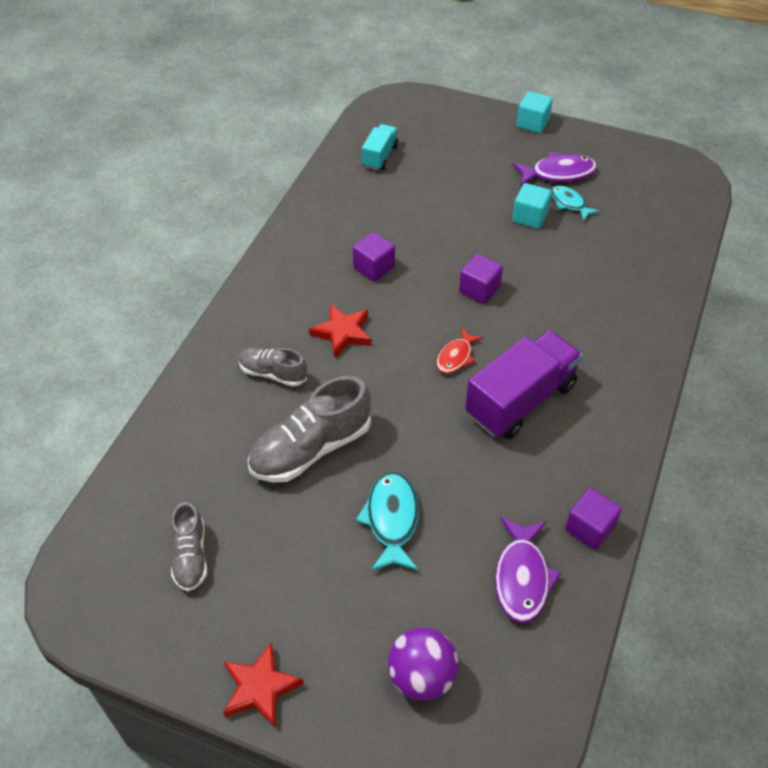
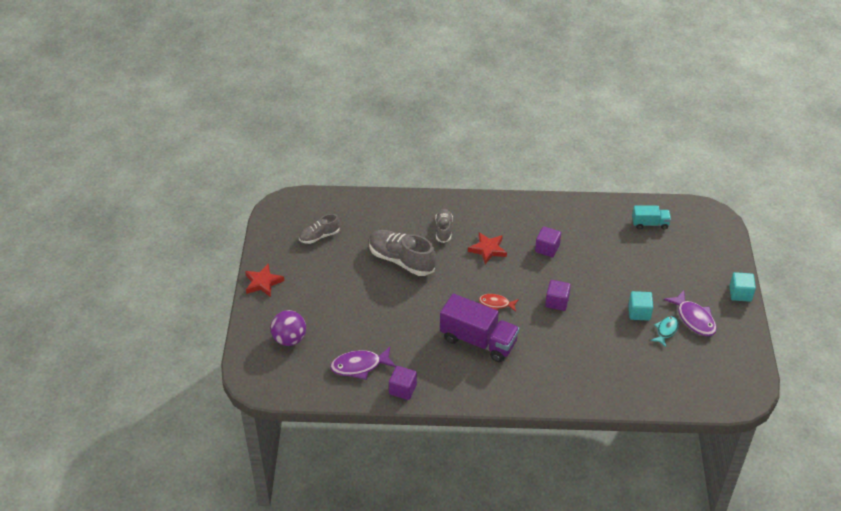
camera: 70 degrees right, 5 degrees down
turquoise fish [356,472,419,571] -> none

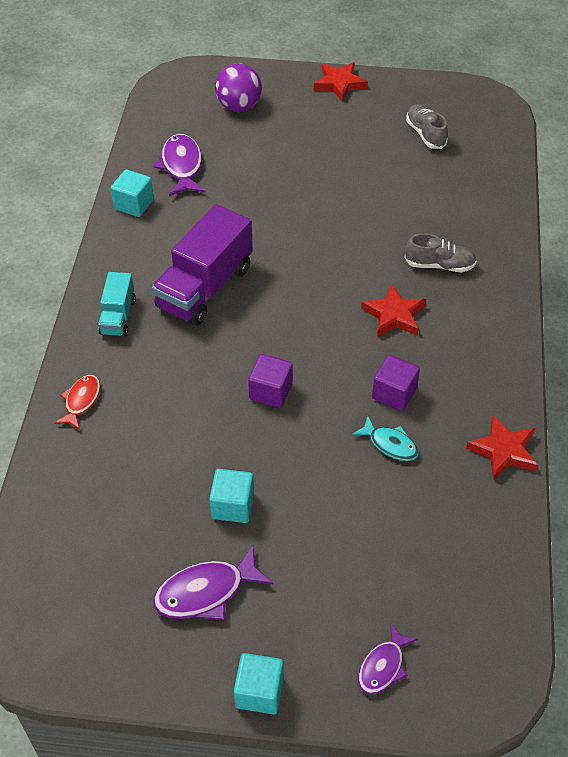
camera: 95 degrees right, 5 degrees up
grey shoe [369,230,436,276] -> none
purple cube [389,366,417,400] -> turquoise cube [111,169,154,217]
red fish [479,294,519,312] -> red fish moved to [54,375,101,430]
turquoise truck [632,205,671,230] -> turquoise truck moved to [98,272,136,337]
turquoise fish [651,316,679,347] -> turquoise fish moved to [352,416,419,461]
none -> purple fish [358,623,418,695]
none -> red star [466,415,538,480]

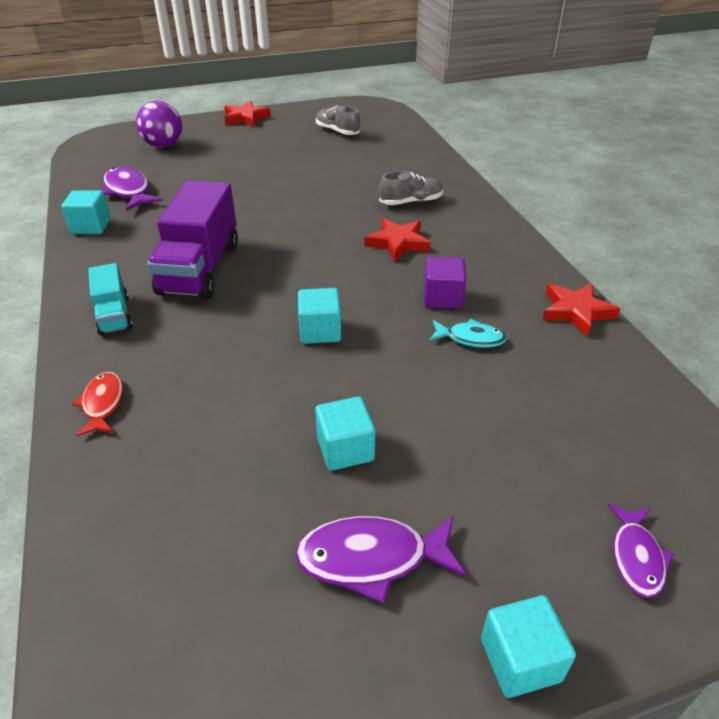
camera: 25 degrees left, 10 degrees down
purple fish [153,545,273,620] -> purple fish turned 45 degrees clockwise [295,515,466,604]
purple cube [248,354,293,408] -> turquoise cube [298,288,341,344]

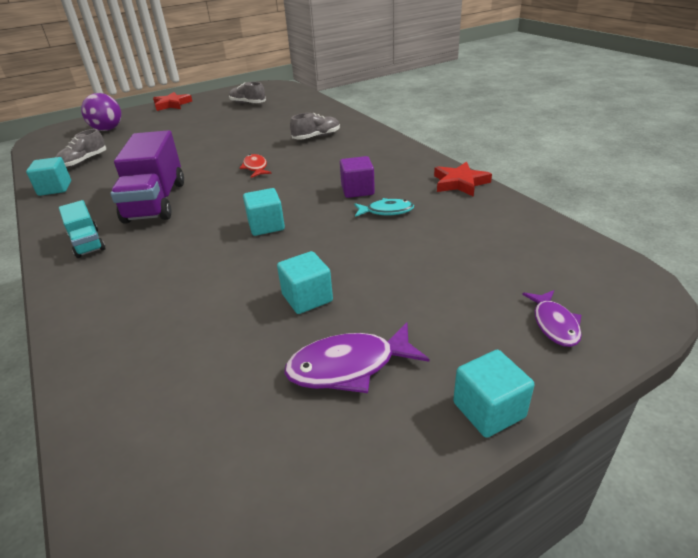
camera: 10 degrees left, 5 degrees down
red fish [72,372,123,436] -> red fish moved to [240,154,272,178]
purple fish [101,167,163,211] -> grey shoe [55,129,106,168]
red star [365,218,431,262] -> none

